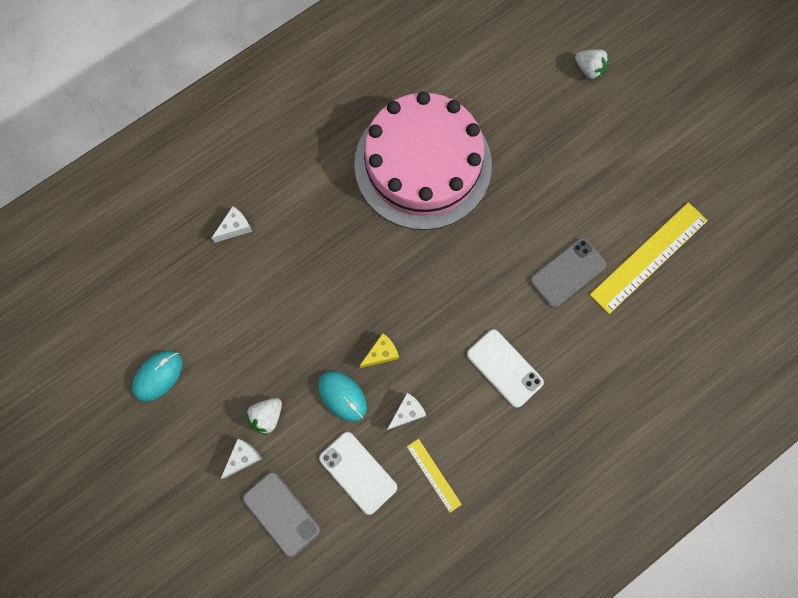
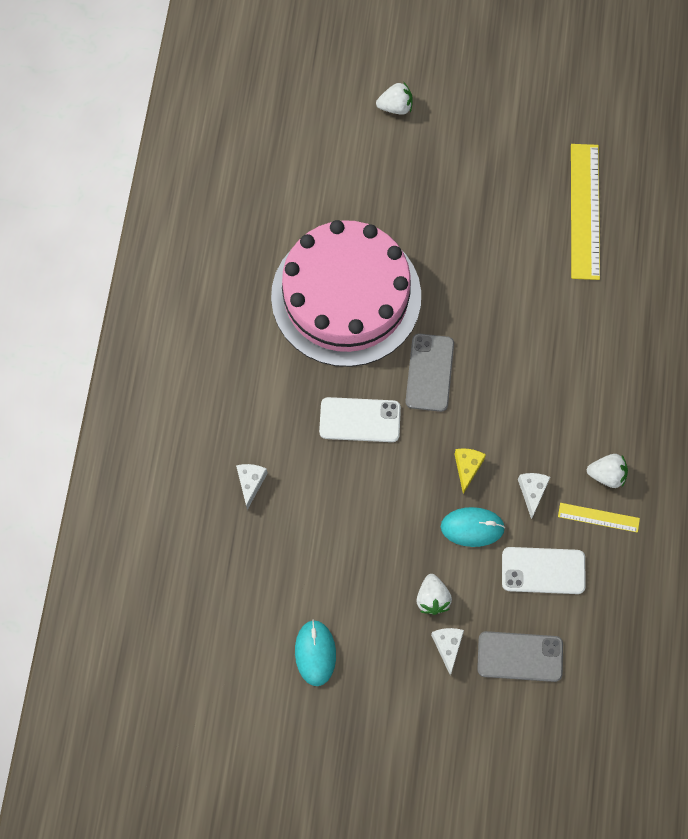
camera: 45 degrees left, 5 degrees down
white phone [467,329,544,408] -> white phone moved to [319,397,401,442]
grey phone [530,238,607,308] -> grey phone moved to [405,334,454,412]
none -> white strawberry [587,454,628,488]

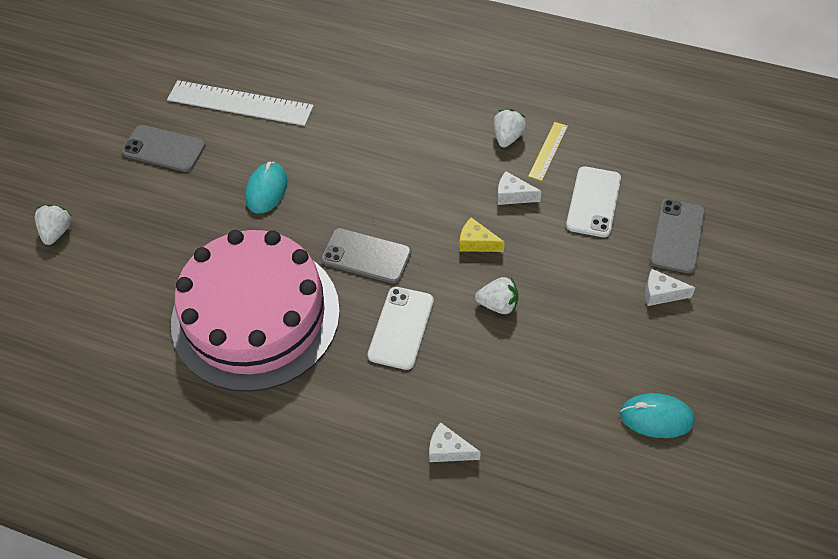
camera: 75 degrees left, 15 degrees down
white strawberry [416,574,452,615] -> white strawberry moved to [475,277,518,314]
turquoise mouse [441,507,505,547] -> turquoise mouse moved to [245,162,287,214]
yellow ruler [571,144,600,280] -> white ruler [167,80,314,126]
none -> grey phone [122,125,206,172]

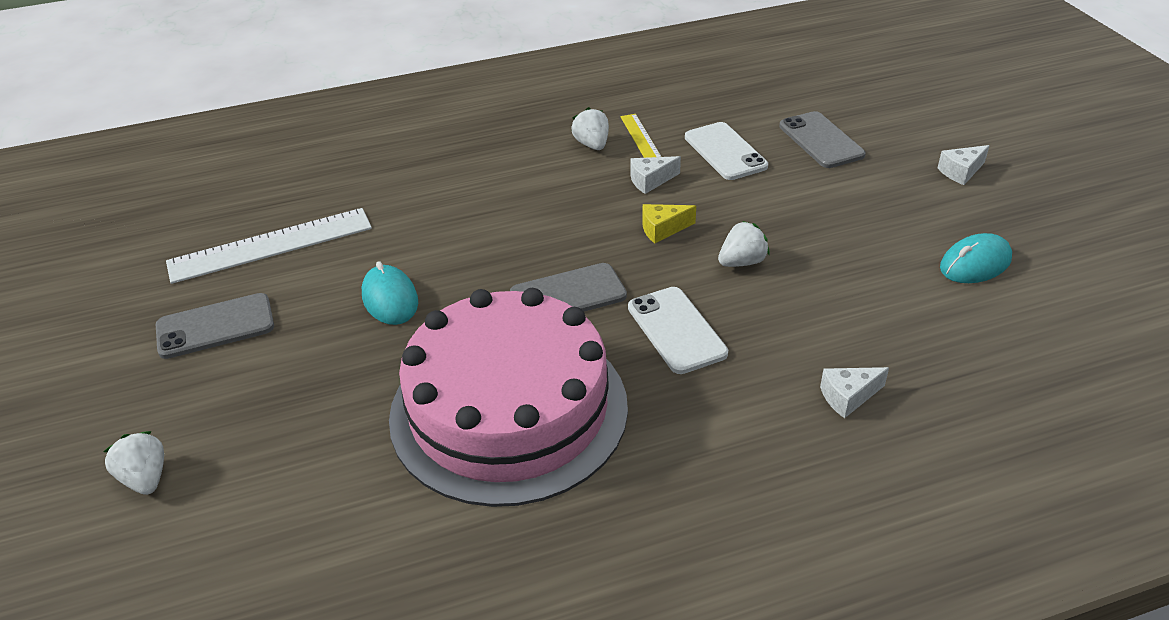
camera: 40 degrees left, 15 degrees down
white cheese [645,269,695,306] -> white cheese moved to [937,145,990,185]

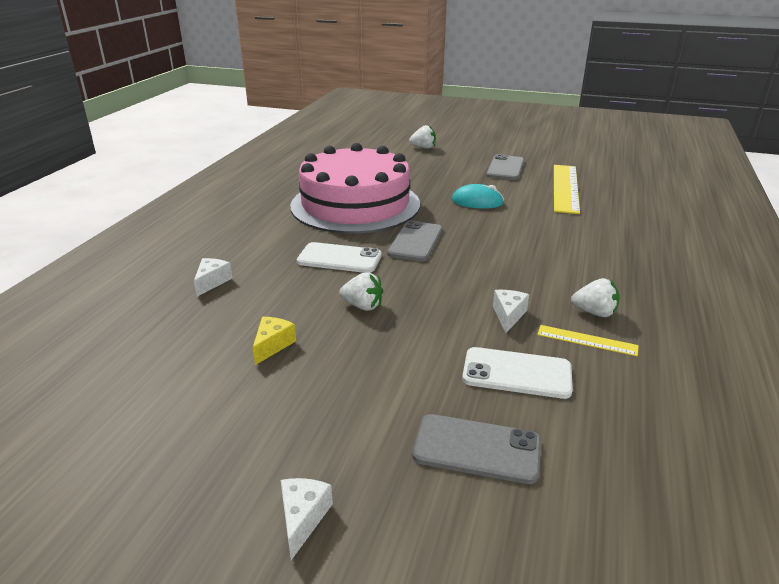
camera: 125 degrees right, 10 degrees down
white ruler [166,208,372,284] -> yellow ruler [554,165,580,214]
yellow cheese [642,204,696,244] -> yellow cheese moved to [253,317,296,365]
white strawberry [718,221,770,267] -> white strawberry turned 75 degrees counterclockwise [339,272,383,311]
turquoise mouse [940,233,1012,283] -> none

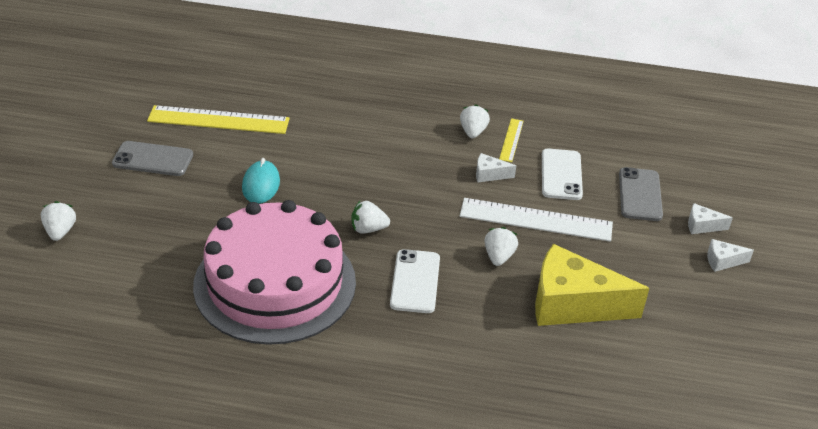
camera: 100 degrees left, 10 degrees up
white cheese [194,258,233,297] -> white cheese moved to [688,203,733,234]
yellow cheese [253,317,296,365] -> yellow cheese [535,244,649,326], size x2.39
grey phone [387,220,443,261] -> white strawberry [351,201,390,234]
none -> white ruler [460,198,613,242]

